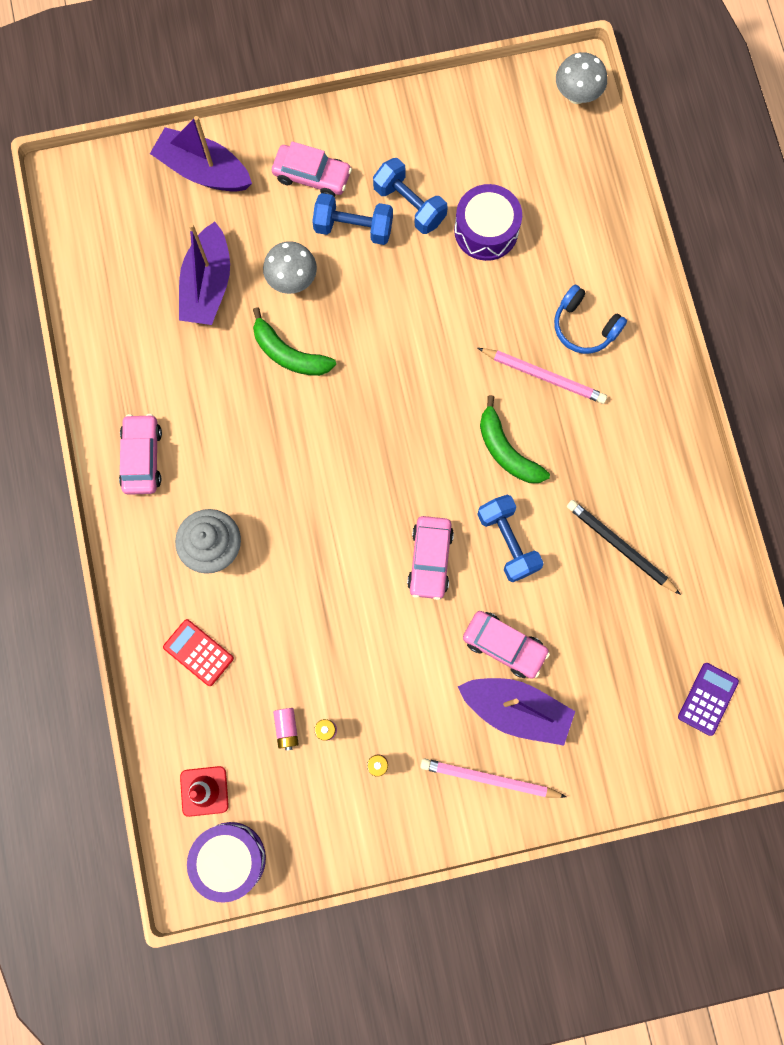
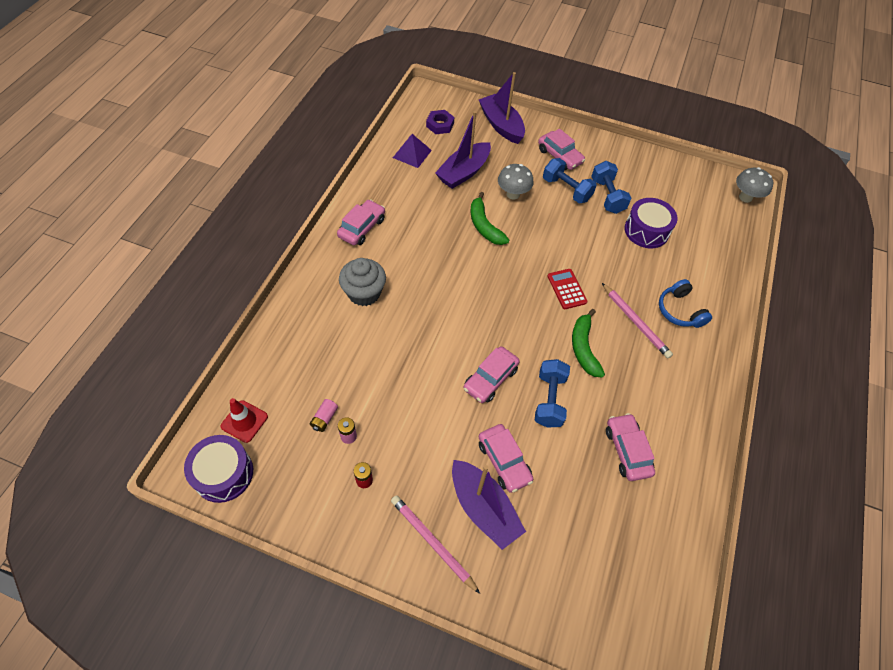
camera: 30 degrees right, 20 degrees down
red calculator [163,619,234,686] -> red calculator moved to [547,269,588,309]
black pencil [567,500,681,595] -> pink car [606,413,655,481]
purple calculator [678,663,739,736] -> none
none -> purple pyramid [393,134,432,168]
none -> purple nut [426,110,454,134]

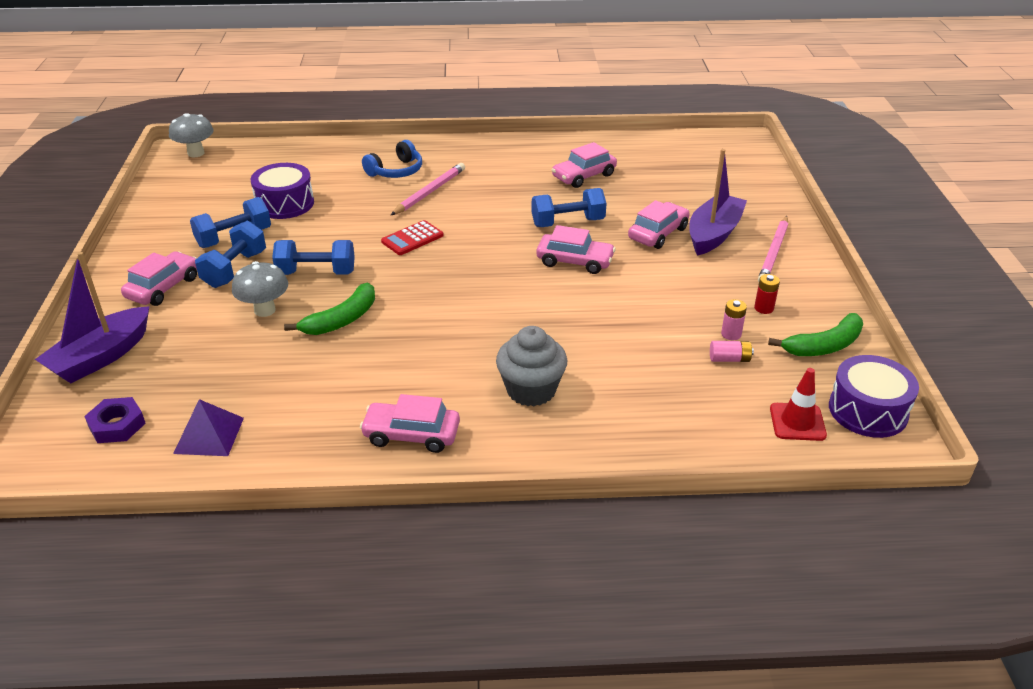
camera: 110 degrees left, 20 degrees down
purple boat [435,111,491,189] -> none
green banana [572,309,605,378] -> green banana moved to [768,313,863,356]
none -> blue dumbbell [272,240,355,275]

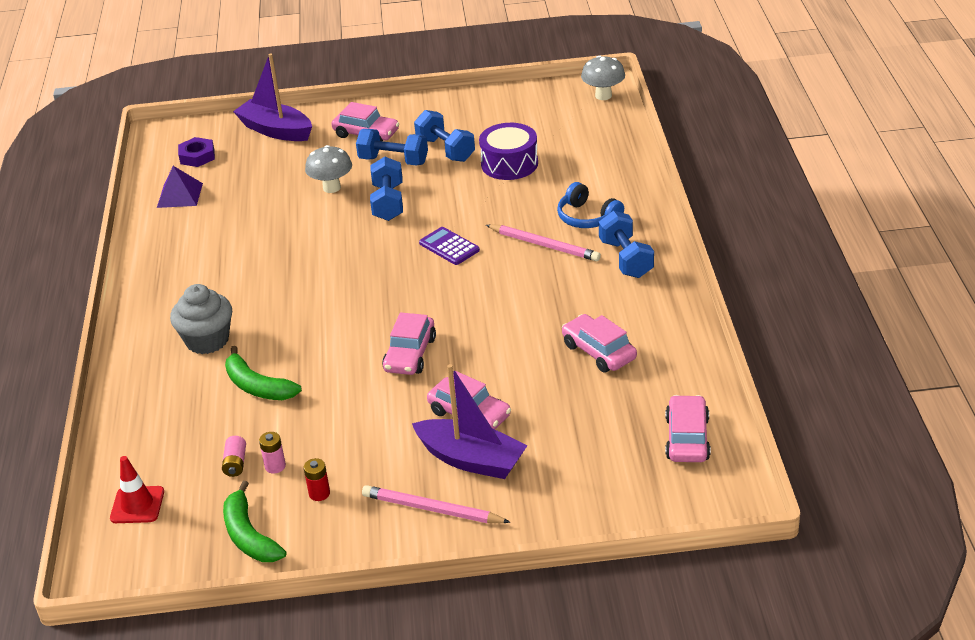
camera: 90 degrees right, 0 degrees up
green banana [284,283,375,335] -> green banana moved to [225,346,302,400]
pink car [360,394,460,453] -> pink car moved to [666,395,711,462]
red calculator [381,220,444,255] -> purple calculator [419,227,480,265]
blue dumbbell [532,188,606,227] -> blue dumbbell moved to [599,211,654,278]
purple drum [829,355,919,438] -> none

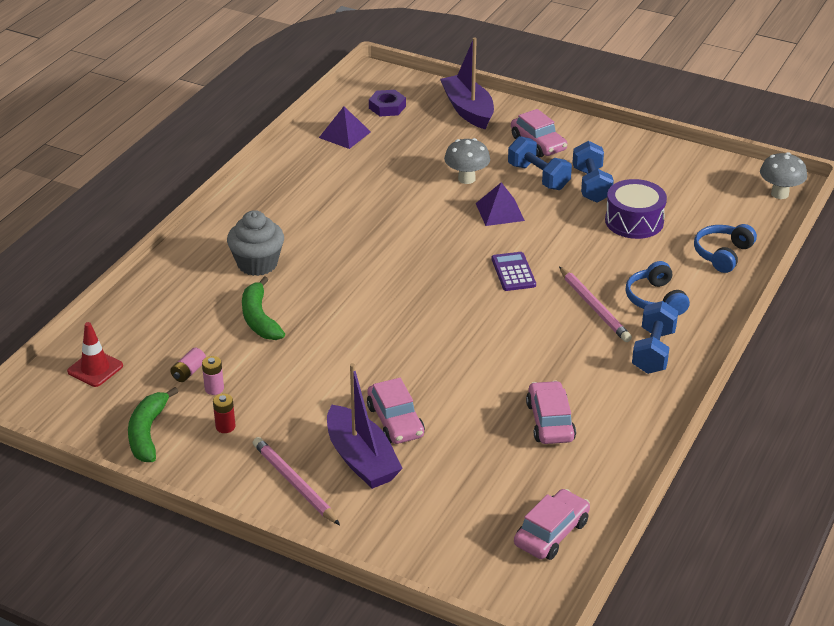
camera: 30 degrees right, 0 degrees up
blue dumbbell [370,157,403,221] -> purple pyramid [476,182,525,226]
pink car [382,312,436,375] -> none
none -> blue headphones [694,224,757,273]

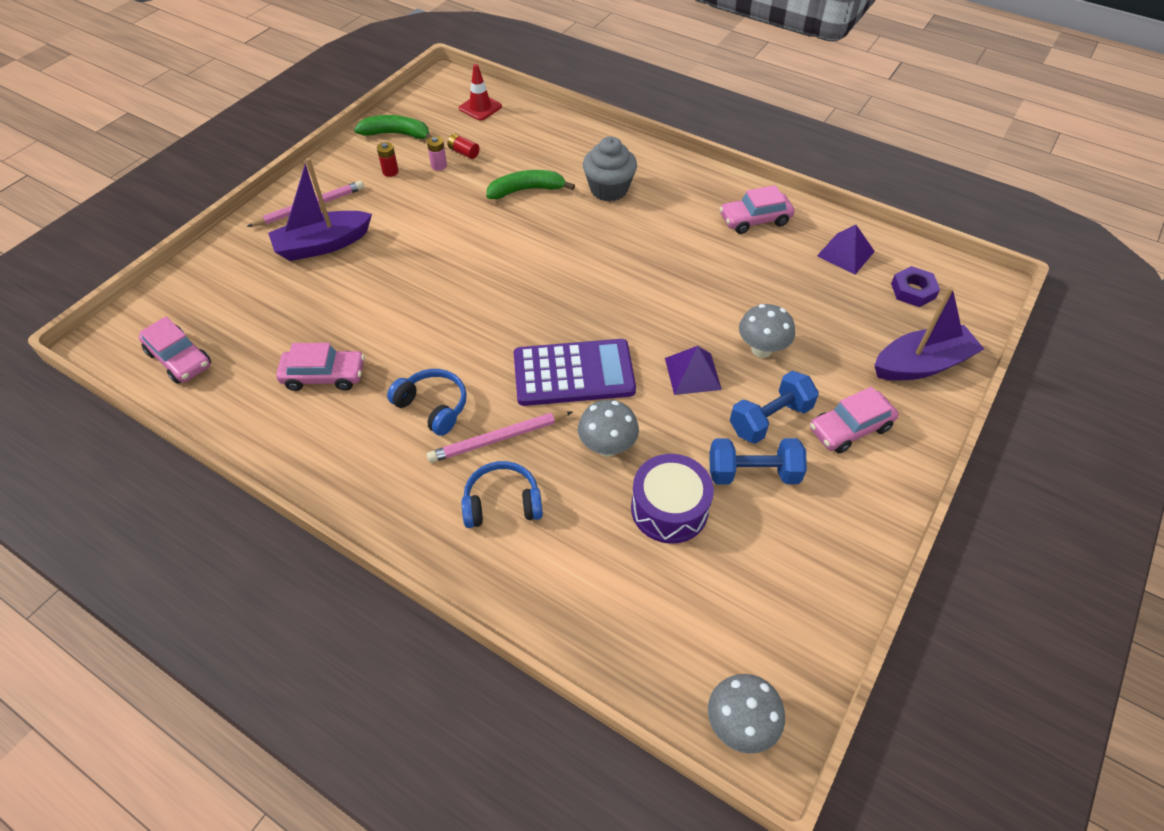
camera: 95 degrees right, 15 degrees up
pink battery [170,348,206,382] -> red battery [448,134,479,159]
pink car [367,378,425,444] -> pink car moved to [720,185,794,234]
purple calculator [492,252,536,291] -> purple calculator [514,339,636,406], size x1.85
blue dumbbell [632,301,678,374] -> none
blue headphones [694,224,757,273] -> blue headphones moved to [387,369,467,436]
none -> grey mushroom [578,400,639,457]

